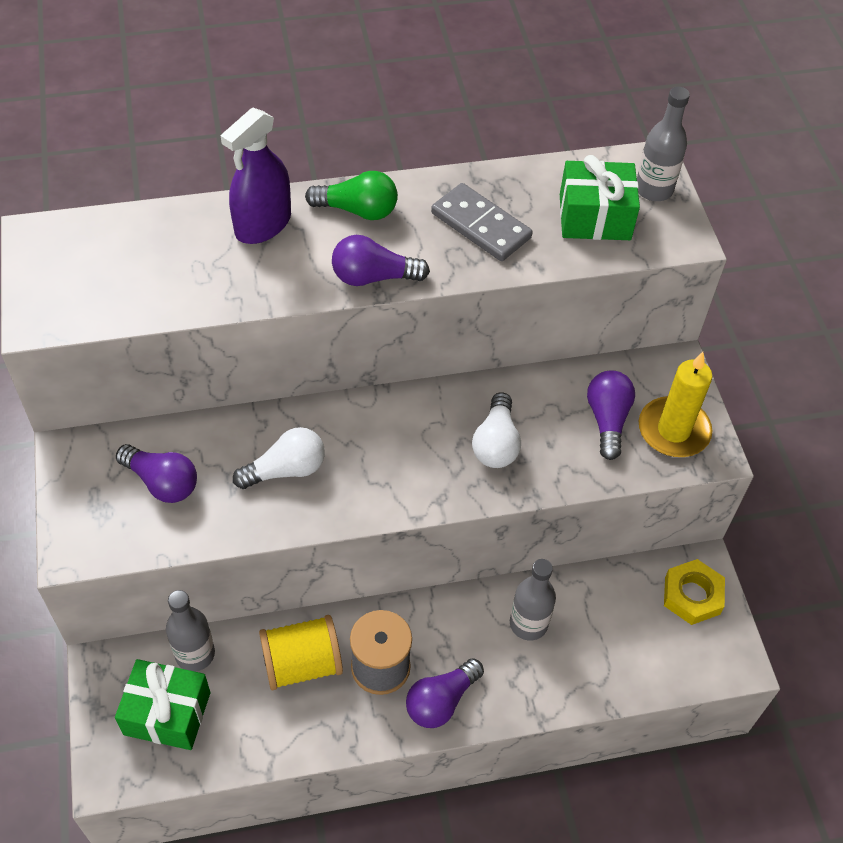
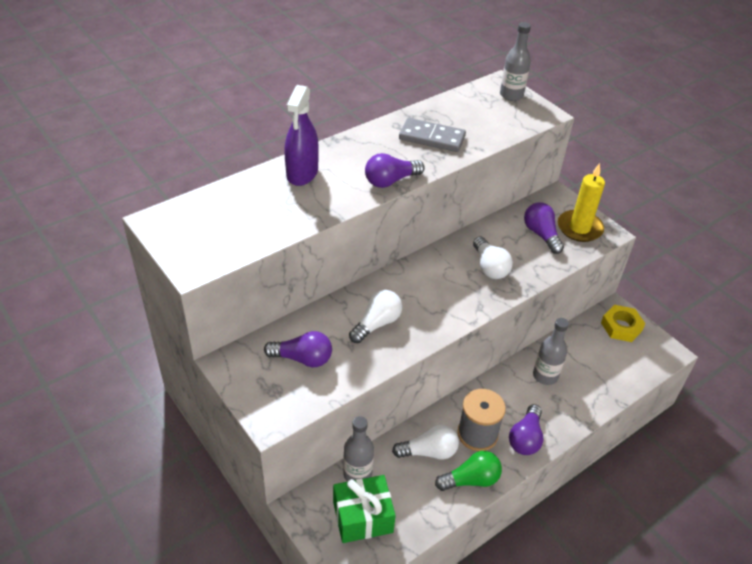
camera: 25 degrees left, 10 degrees down
yellow spool [259,615,343,690] -> white light bulb [392,425,459,460]
green light bulb [305,171,398,220] -> green light bulb moved to [435,451,502,491]
green gift [560,155,640,240] -> none

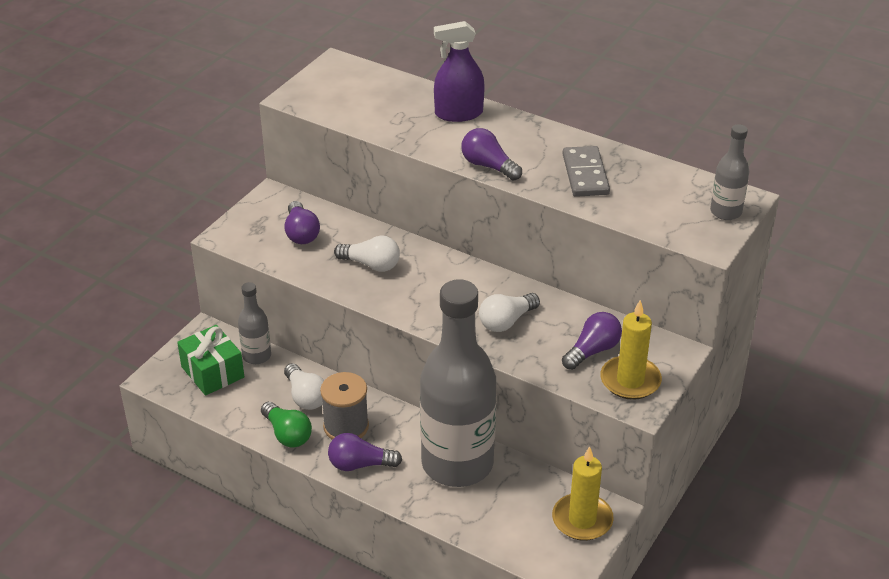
camera: 70 degrees right, 5 degrees down
grey bottle [533,318,569,385] -> grey bottle [420,279,496,487], size x2.30
yellow nut [601,305,646,342] -> yellow candle [552,446,614,541]

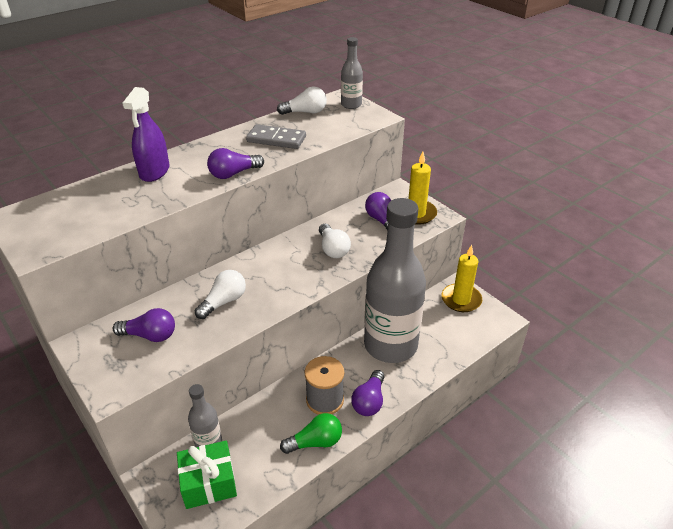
camera: 70 degrees left, 0 degrees up
white light bulb [284,363,324,410] -> white light bulb moved to [277,86,327,115]

